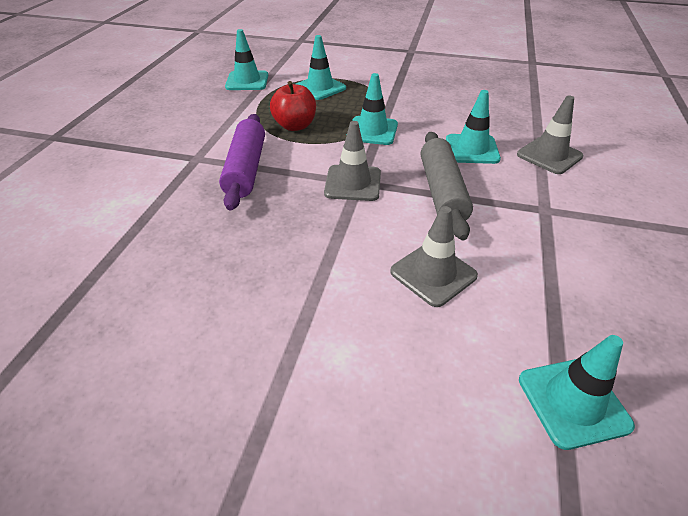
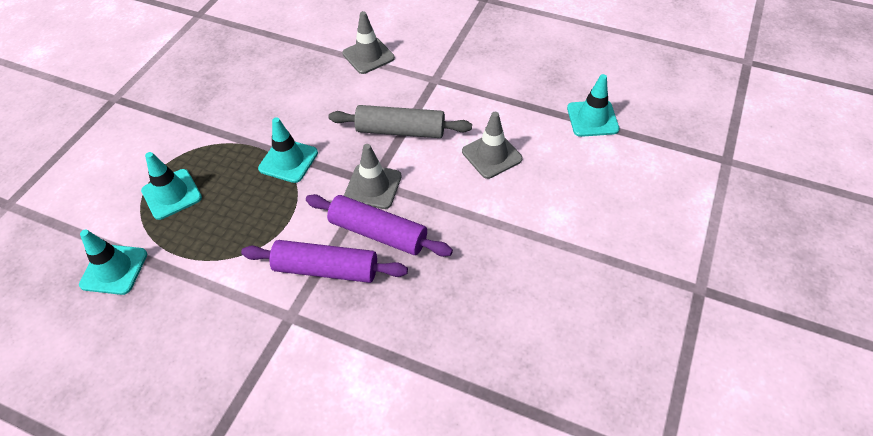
camera: 80 degrees left, 10 degrees up
red apple [270,81,316,131] -> none
turquoise traffic cone [446,90,501,164] -> none
none -> purple rolling pin [306,194,453,257]

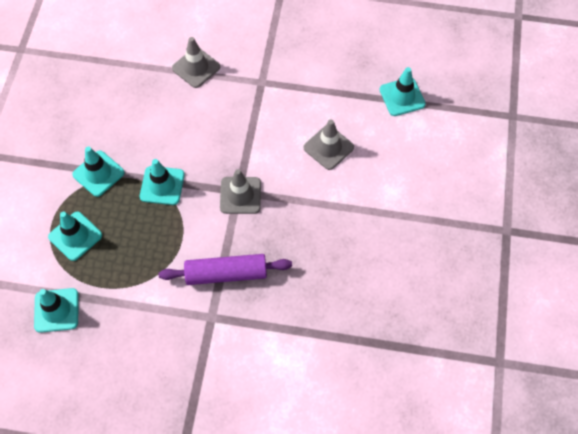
camera: 15 degrees left, 10 degrees up
purple rolling pin [306,194,453,257] -> none
grey rolling pin [328,105,472,138] -> none
none -> turquoise traffic cone [72,147,125,197]

